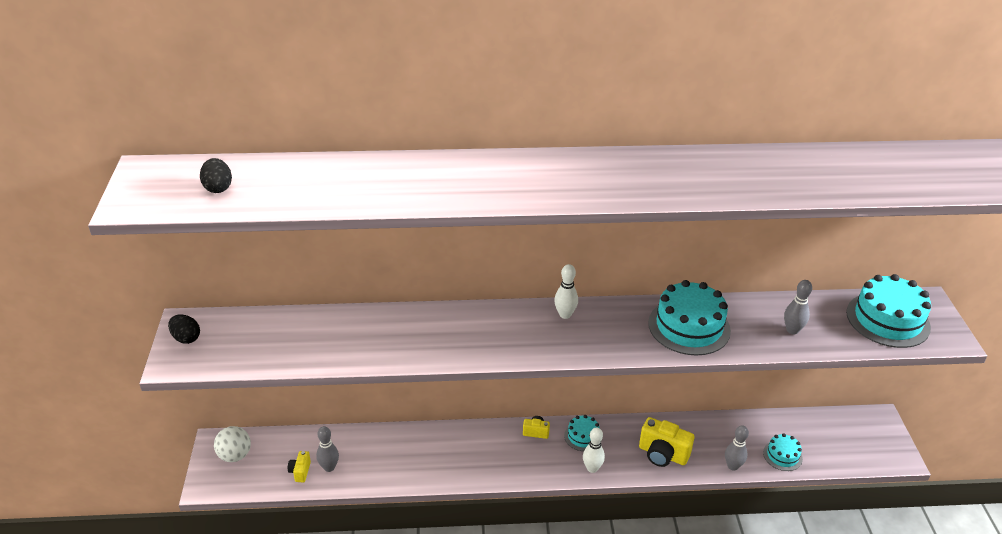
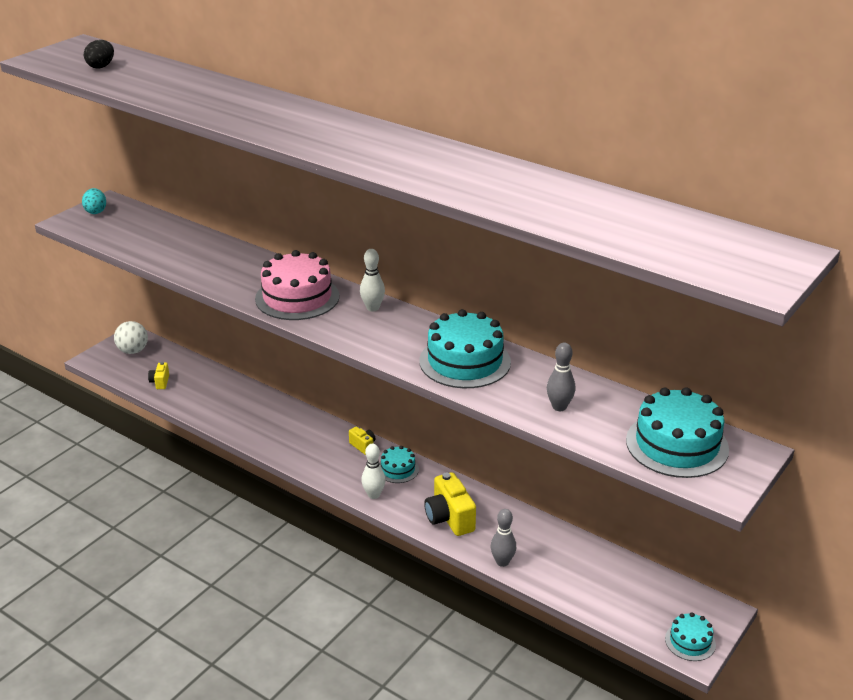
camera: 40 degrees right, 5 degrees down
black egg [168,315,200,344] -> turquoise egg [82,188,106,214]
yellow camera [288,451,311,482] -> yellow camera turned 45 degrees counterclockwise [148,362,169,389]
grey bowling pin [316,426,339,472] -> none
turquoise cake [763,433,803,471] -> turquoise cake moved to [665,612,716,661]
none -> pink cake [255,250,339,320]

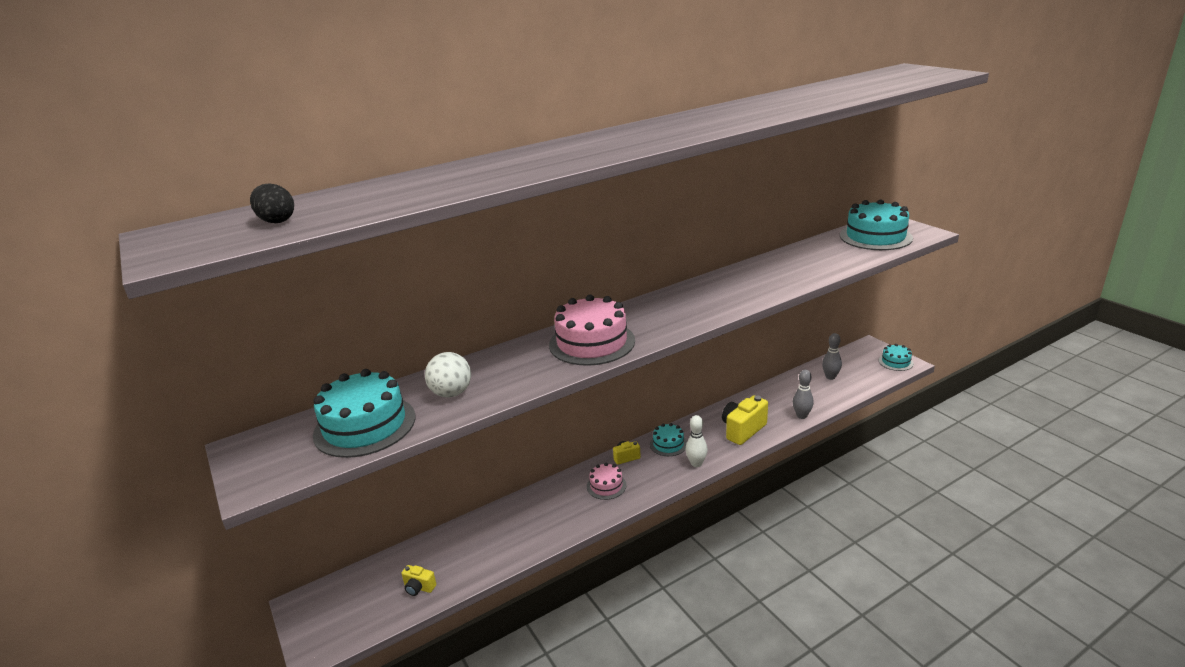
camera: 65 degrees left, 5 degrees down
turquoise egg [82,188,106,214] -> none
white ball [114,321,148,354] -> white ball moved to [425,352,471,398]
white bowling pin [360,249,385,312] -> none
turquoise cake [419,309,511,388] -> turquoise cake moved to [313,369,415,458]
yellow camera [424,472,476,536] -> yellow camera turned 135 degrees clockwise [722,395,768,445]
grey bowling pin [547,343,575,411] -> grey bowling pin moved to [822,333,842,380]
none -> pink cake [587,463,626,500]

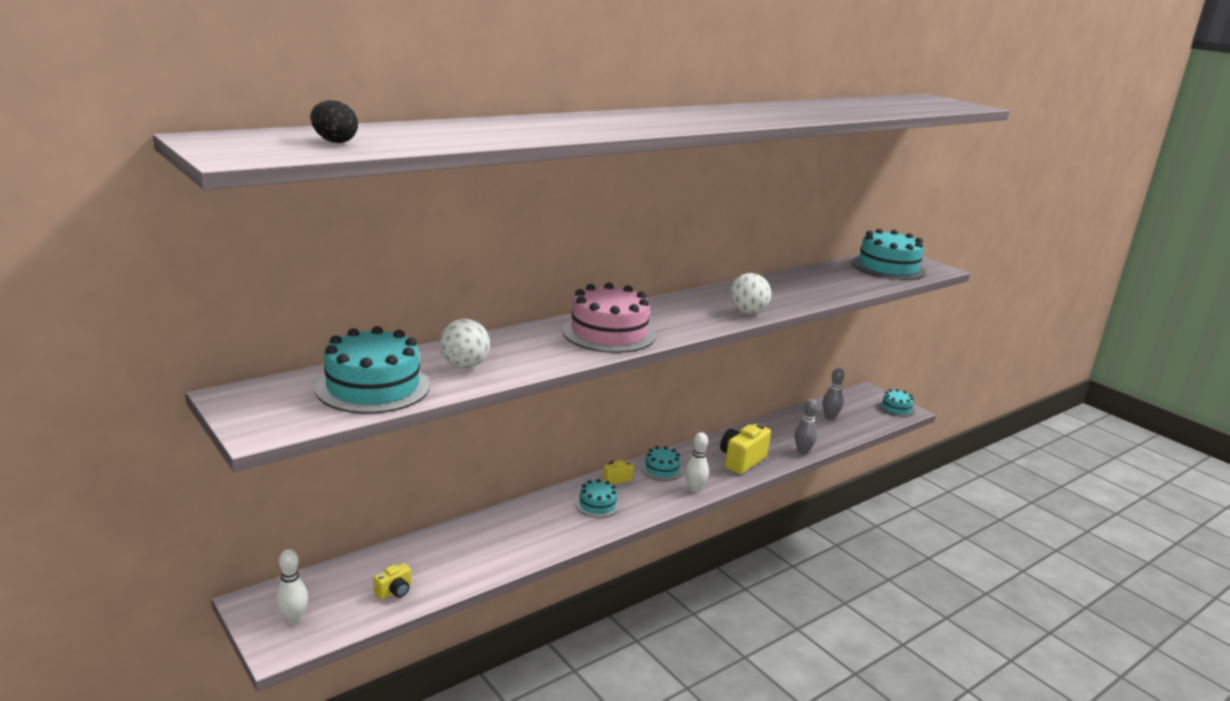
camera: 10 degrees left, 5 degrees down
yellow camera [401,565,436,596] -> yellow camera turned 60 degrees counterclockwise [373,563,411,600]
pink cake [587,463,626,500] -> turquoise cake [575,479,620,518]
none -> white bowling pin [275,549,308,624]
none -> white ball [730,273,771,314]

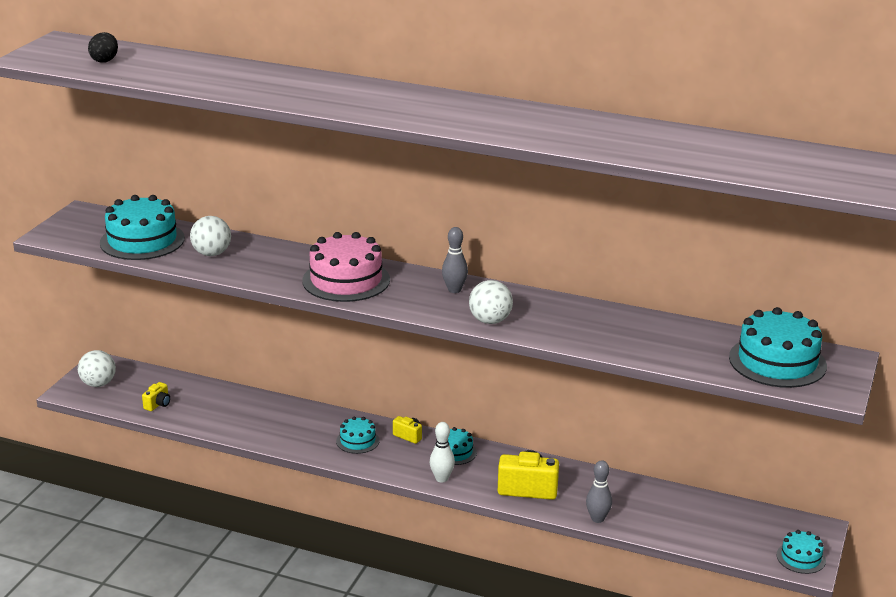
camera: 60 degrees right, 5 degrees up
white bowling pin [275,549,308,624] -> white ball [78,350,116,387]
yellow camera [373,563,411,600] -> yellow camera turned 75 degrees counterclockwise [142,382,170,411]
grey bowling pin [822,368,844,420] -> grey bowling pin moved to [442,227,468,293]

